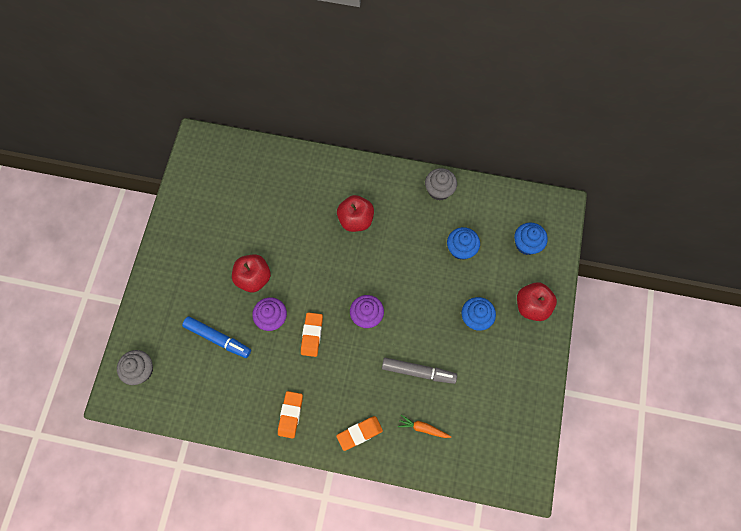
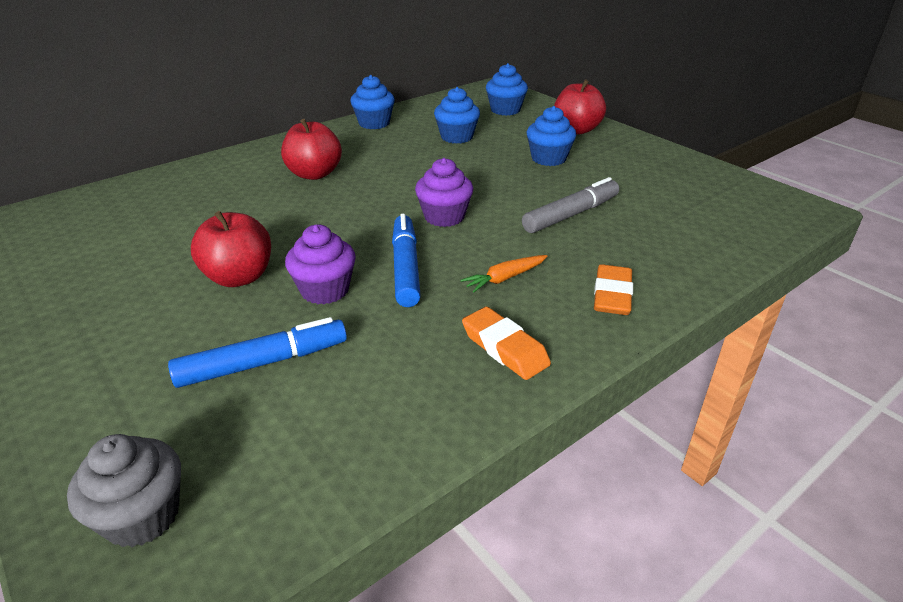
camera: 50 degrees left, 35 degrees down
orange eraser [301,312,323,357] -> blue marker [392,214,421,307]
orange carrot [398,415,451,438] -> orange carrot moved to [460,255,548,293]
grey cupcake [425,168,457,201] -> blue cupcake [350,75,395,129]

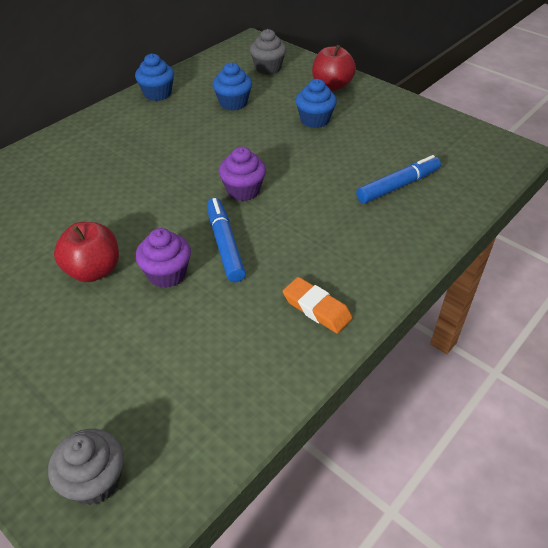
camera: 10 degrees left, 10 degrees up
blue marker [168,317,347,388] -> blue marker moved to [356,155,441,204]
red apple [281,119,342,180] -> none
orange carrot [460,255,548,293] -> none
blue cupcake [486,63,528,116] -> grey cupcake [250,29,286,74]
grey marker [522,177,619,233] -> none
orange eraser [594,264,633,315] -> none

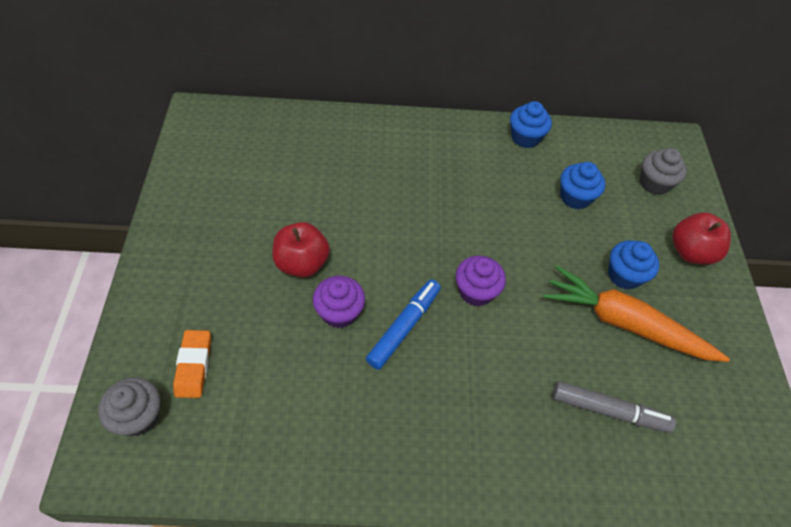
camera: 45 degrees right, 10 degrees up
orange eraser [283,277,353,334] -> orange eraser moved to [173,330,211,398]
blue marker [356,155,441,204] -> grey marker [553,381,676,433]
none -> orange carrot [543,266,730,362]

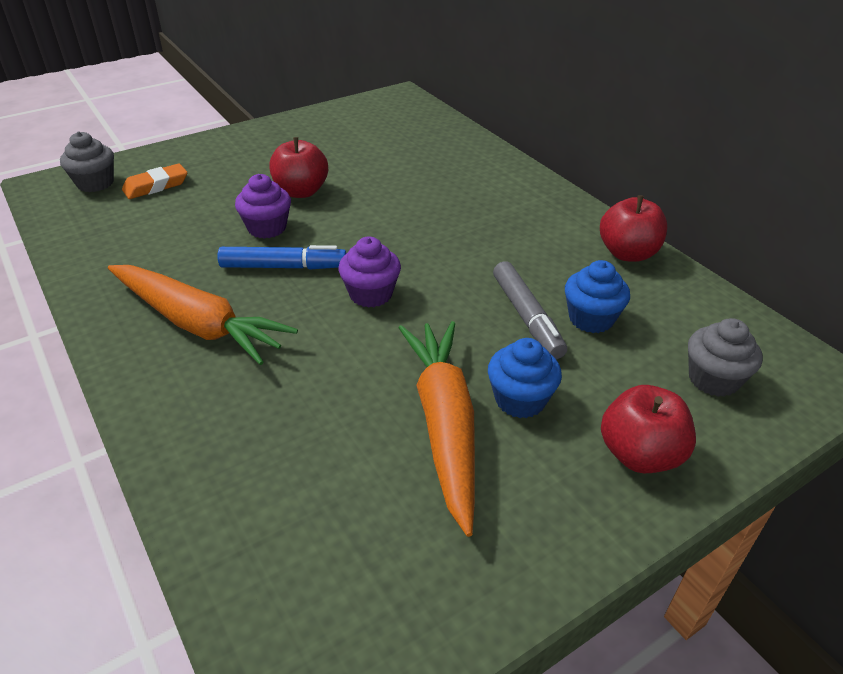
camera: 60 degrees right, 15 degrees down
blue cupcake [510,101,552,148] -> red apple [600,195,667,262]
grey marker [553,381,676,433] -> grey marker moved to [493,261,567,359]
none -> orange carrot [108,265,298,365]

